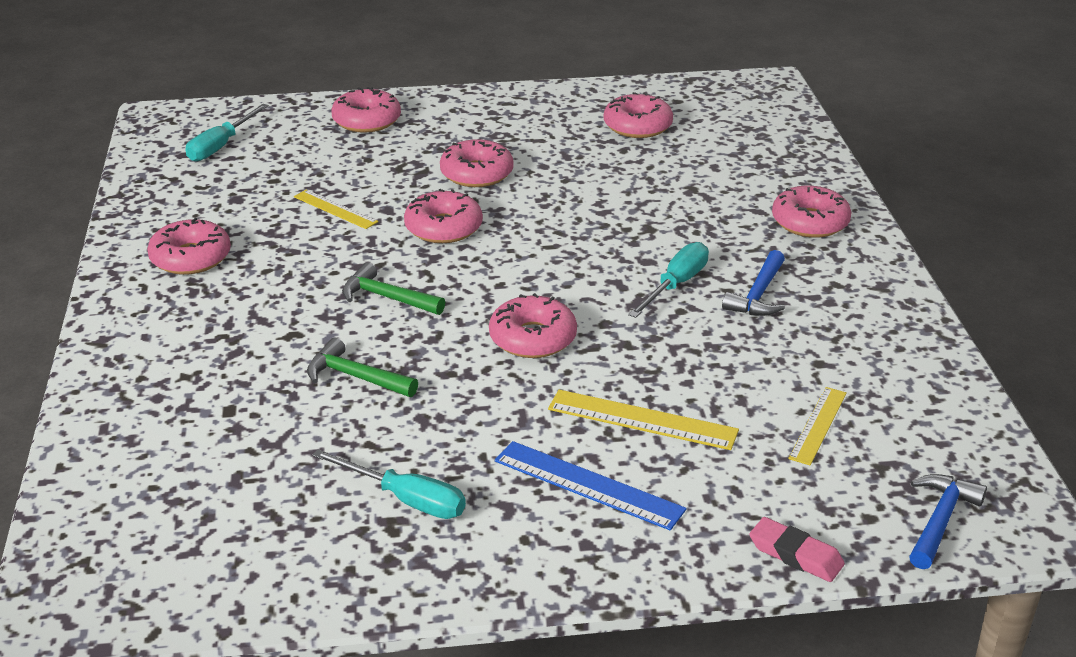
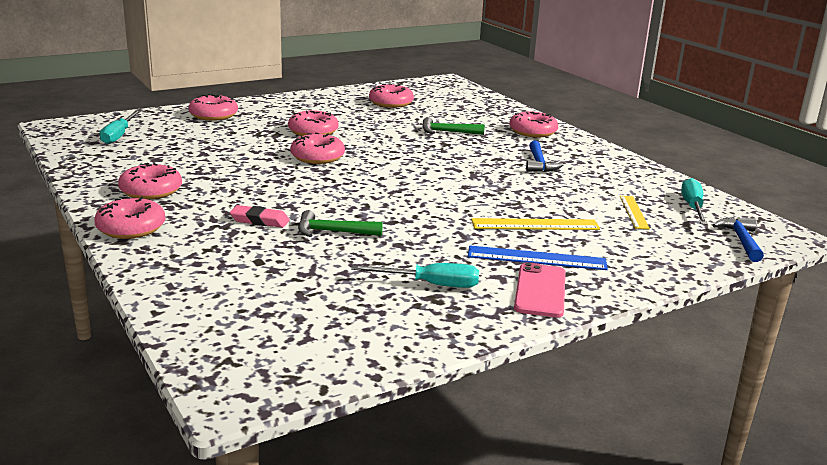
camera: 25 degrees left, 10 degrees down
yellow ruler [294,190,379,229] -> none
green hammer [342,262,445,315] -> green hammer moved to [422,117,485,135]
pink donut [489,293,577,358] -> pink donut moved to [94,197,165,239]
turquoise screwdriver [628,242,709,318] -> turquoise screwdriver moved to [681,178,707,225]
pink eraser [749,517,845,582] -> pink eraser moved to [230,205,290,228]
none -> pink phone [514,262,566,318]

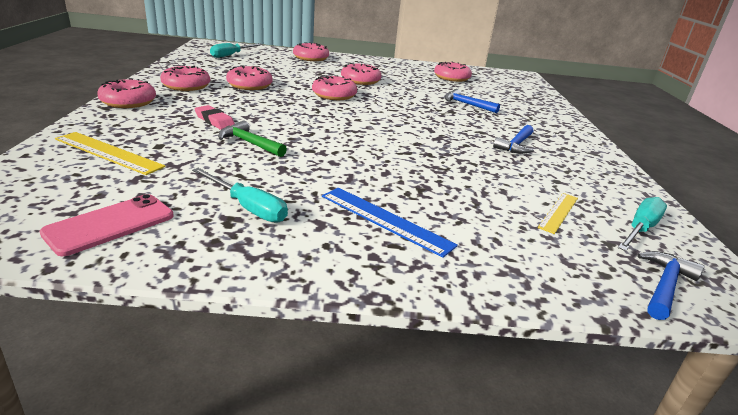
camera: 30 degrees right, 5 degrees up
green hammer [422,117,485,135] -> blue hammer [445,89,500,113]
yellow ruler [471,218,600,230] -> yellow ruler moved to [55,132,166,175]
pink donut [510,111,558,137] -> pink donut moved to [226,65,273,90]
pink phone [514,262,566,318] -> pink phone moved to [40,194,173,256]

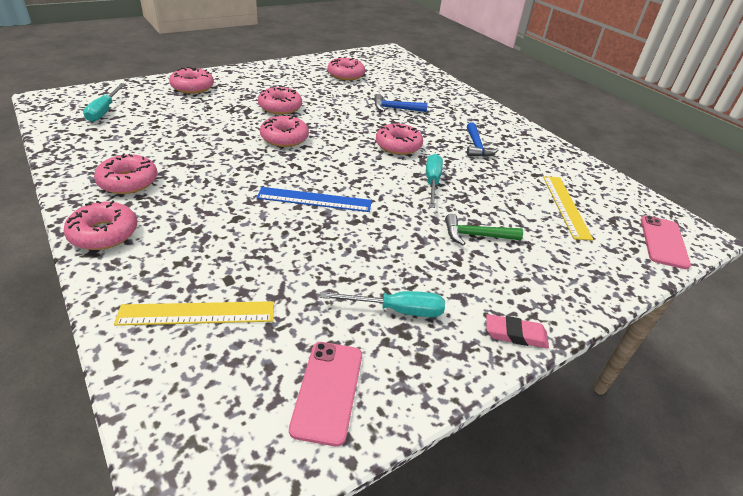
camera: 35 degrees left, 10 degrees up
pink eraser [195,105,235,130] -> pink eraser moved to [486,314,549,348]
green hammer [218,120,287,157] -> green hammer moved to [445,214,523,245]
pink donut [226,65,273,90] -> pink donut moved to [376,124,423,155]
blue ruler [322,188,458,258] -> blue ruler moved to [257,187,372,212]
yellow ruler [538,193,578,234] -> yellow ruler [543,176,593,241], size x1.50
turquoise screwdriver [618,197,667,251] -> turquoise screwdriver moved to [426,154,443,208]
blue hammer [637,251,704,320] -> pink phone [641,215,691,269]

